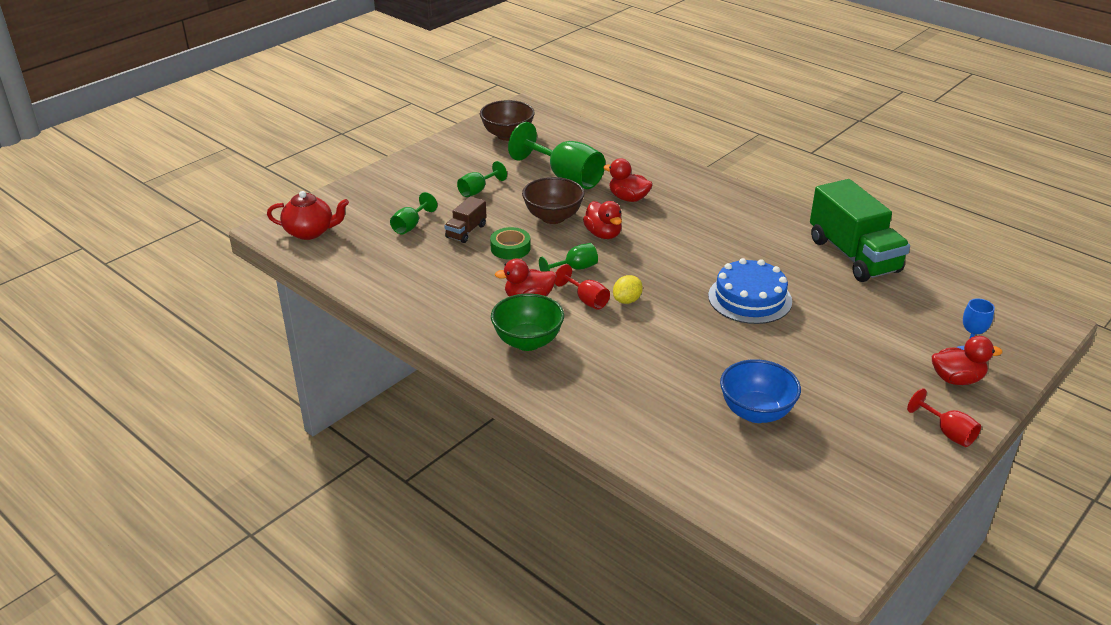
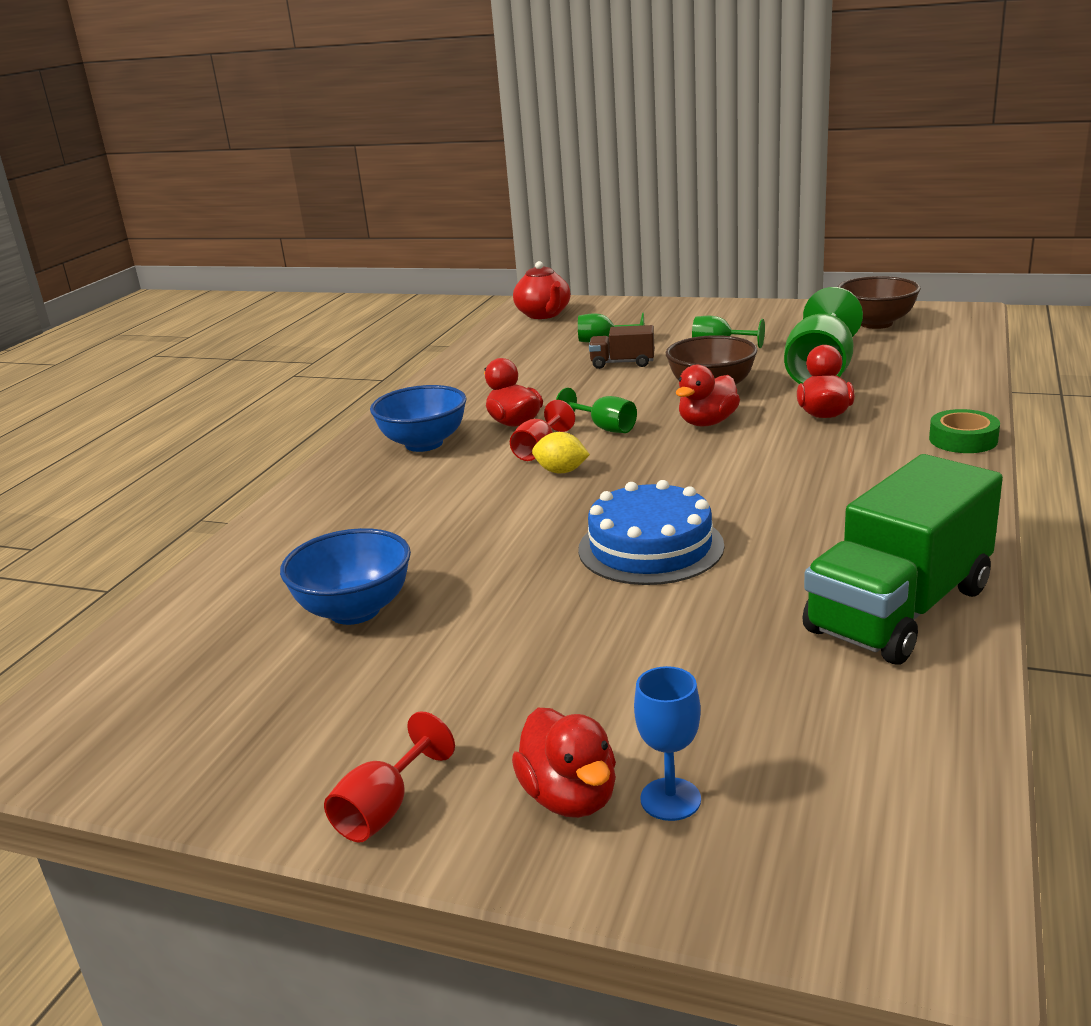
camera: 70 degrees right, 10 degrees down
green tape [490,227,531,260] -> green tape moved to [929,409,1000,453]
green bowl [491,293,564,351] -> blue bowl [370,385,466,452]

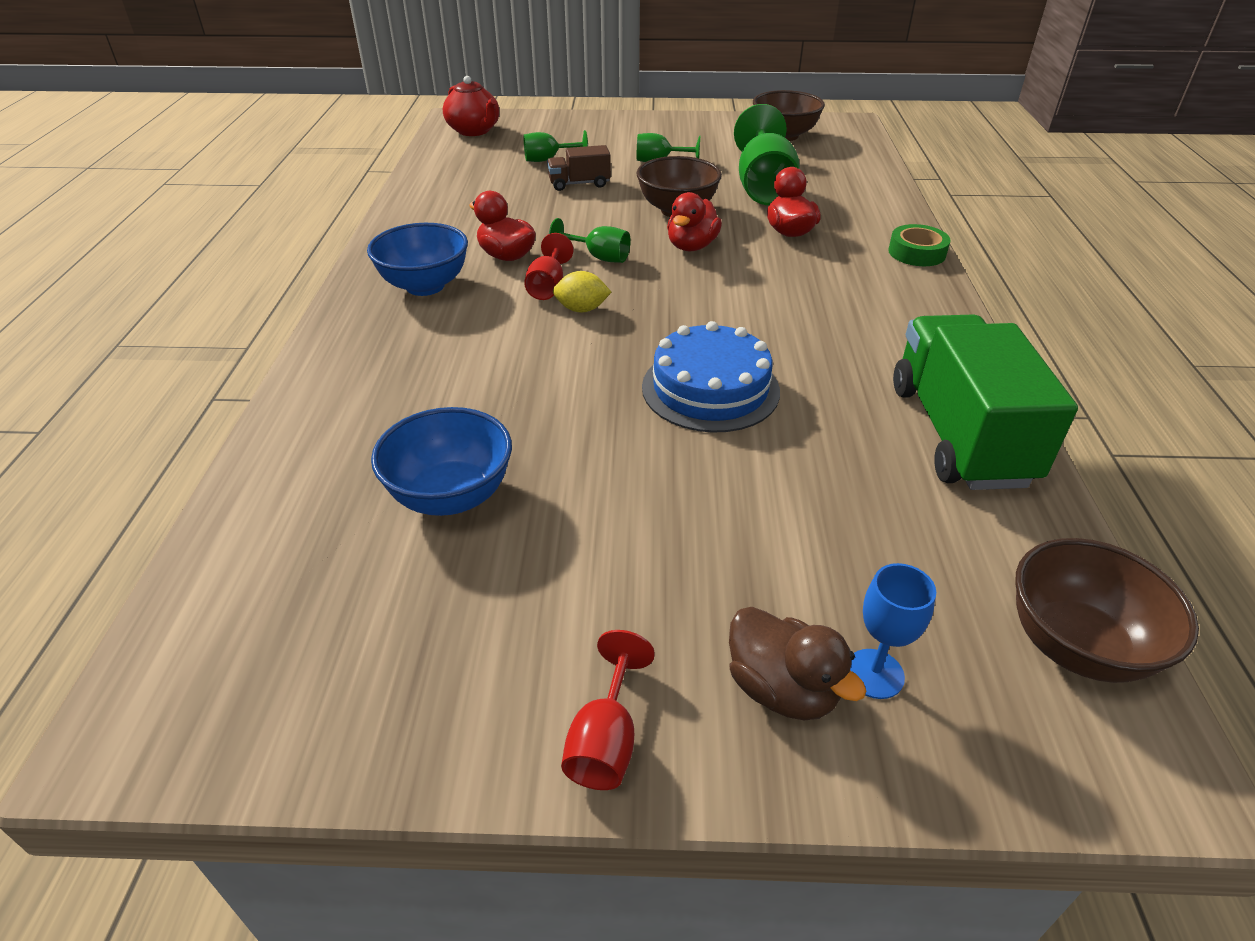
camera: 20 degrees left, 15 degrees up
red duck [512,708,616,818] -> brown duck [729,607,867,720]
green truck [802,454,1003,665] -> green truck turned 150 degrees clockwise [893,315,1078,490]
none -> brown bowl [1015,538,1199,683]

